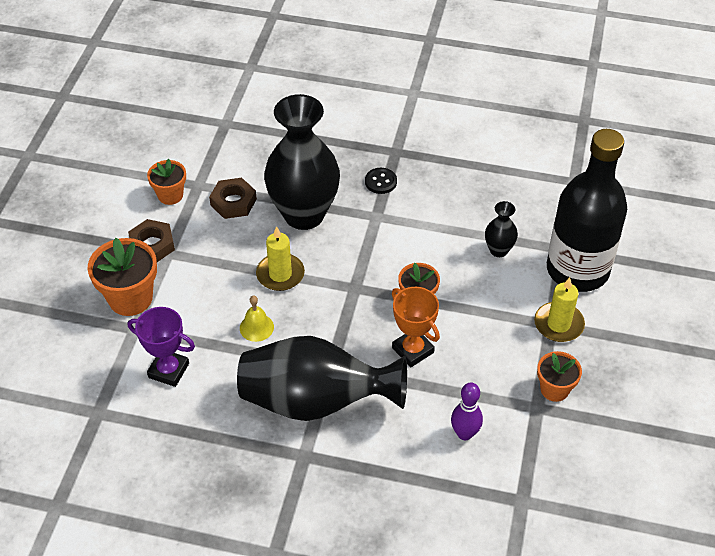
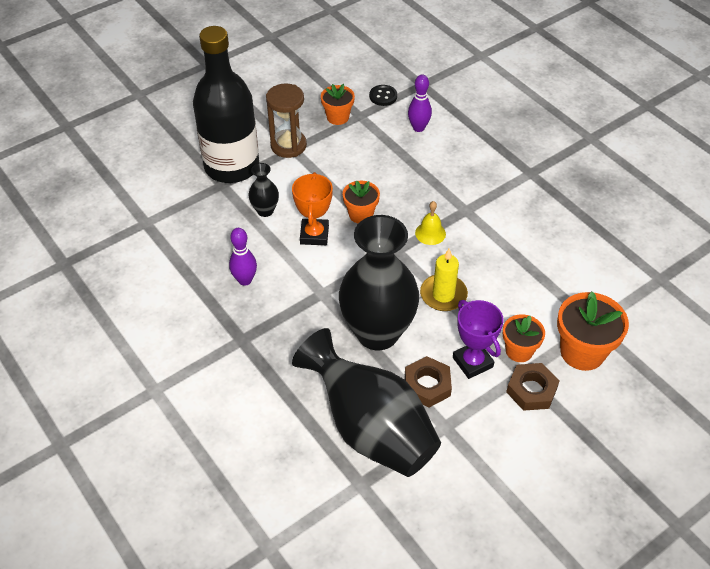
camera: 140 degrees left, 0 degrees up
purple trophy [128,307,195,387] -> purple trophy moved to [453,300,504,379]
orange flower pot [147,159,186,205] -> orange flower pot moved to [503,314,545,362]
black vase [237,336,407,421] -> black vase moved to [292,328,441,477]
yellow bell [240,295,274,342] -> yellow bell moved to [415,201,446,245]
black button [365,168,397,194] -> black button moved to [369,85,397,106]
orange trophy [392,287,440,367] -> orange trophy moved to [292,172,333,245]
yellow candle [534,277,585,342] -> brown hourglass [266,83,307,158]
none -> purple bowling pin [229,228,257,286]

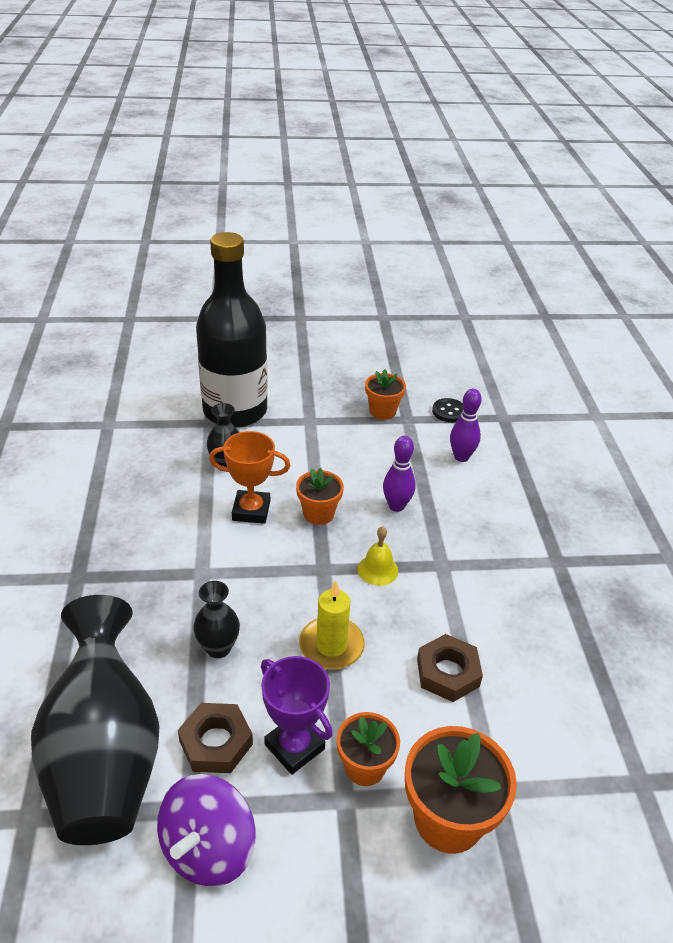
camera: 30 degrees right, 10 degrees down
purple bowling pin [229,228,257,286] -> purple bowling pin moved to [383,436,416,512]
brown hourglass [266,83,307,158] -> none
orange trophy [292,172,333,245] -> orange trophy turned 60 degrees clockwise [209,431,290,524]
black vase [339,215,419,350] -> black vase [193,581,240,658], size x0.43
purple trophy [453,300,504,379] -> purple trophy turned 45 degrees counterclockwise [261,656,333,775]
brown nut [506,363,559,411] -> brown nut moved to [417,634,483,702]
none -> purple spinning top [157,774,256,887]

